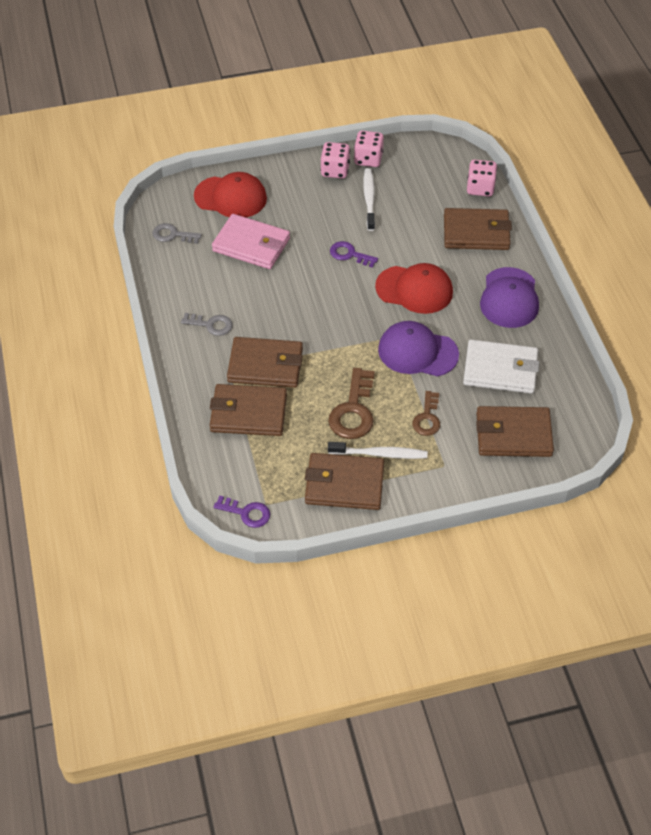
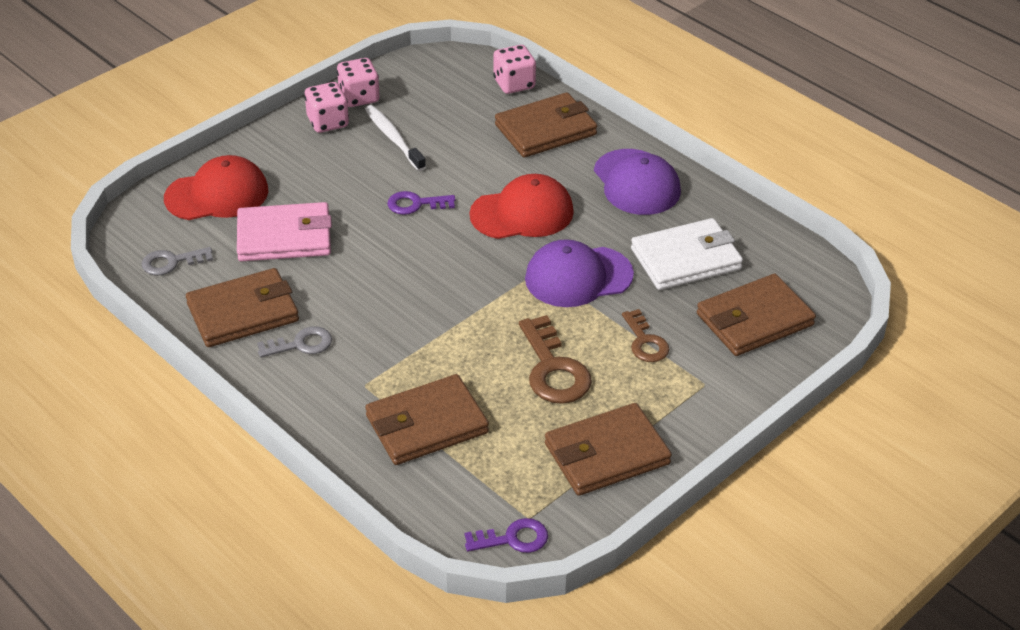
camera: 30 degrees left, 10 degrees down
brown wallet [227,337,303,388] -> brown wallet moved to [186,268,299,347]
white toothbrush [328,442,428,459] -> none

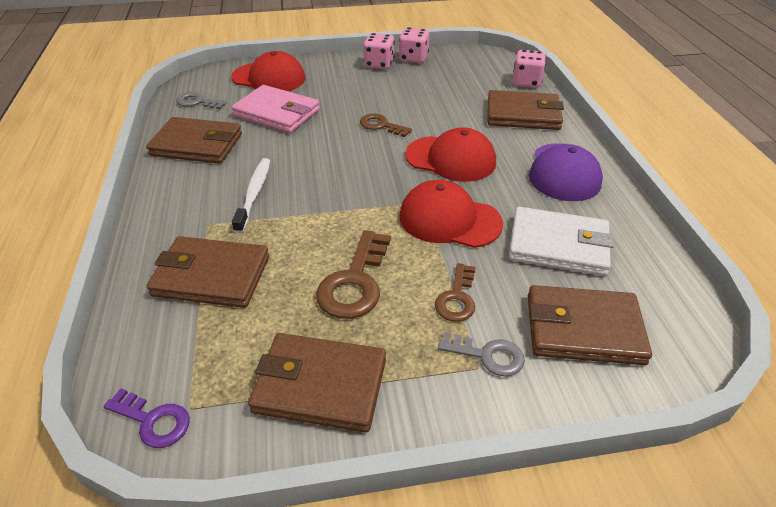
camera: 35 degrees right, 0 degrees up
grey key [257,326,332,358] -> grey key moved to [438,332,525,376]
white toothbrush [365,105,426,171] -> white toothbrush moved to [232,158,270,233]
purple key [387,191,455,215] -> brown key [360,114,412,137]
purple cap [525,239,634,307] -> red cap [400,180,503,248]

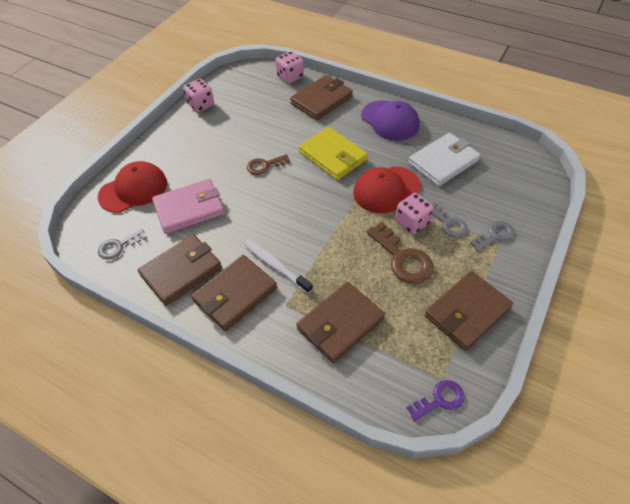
camera: 50 degrees left, 10 degrees up
pink dice [363,33,395,69] -> pink dice moved to [395,193,434,234]
red cap [405,127,496,182] -> yellow wallet [298,127,368,180]
brown key [435,263,475,322] -> grey key [432,203,468,238]
brown wallet [528,285,652,365] -> brown wallet moved to [191,255,277,331]

